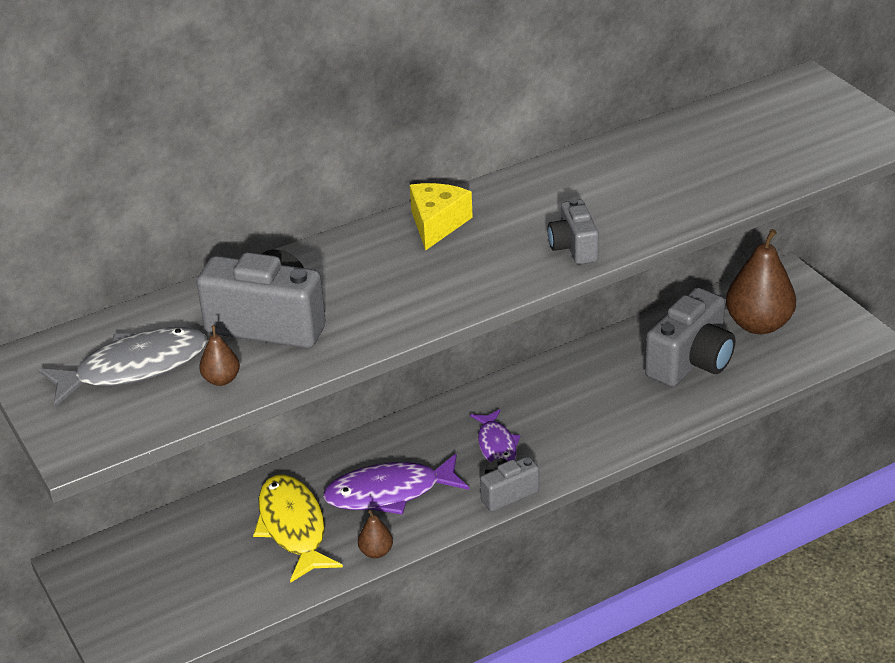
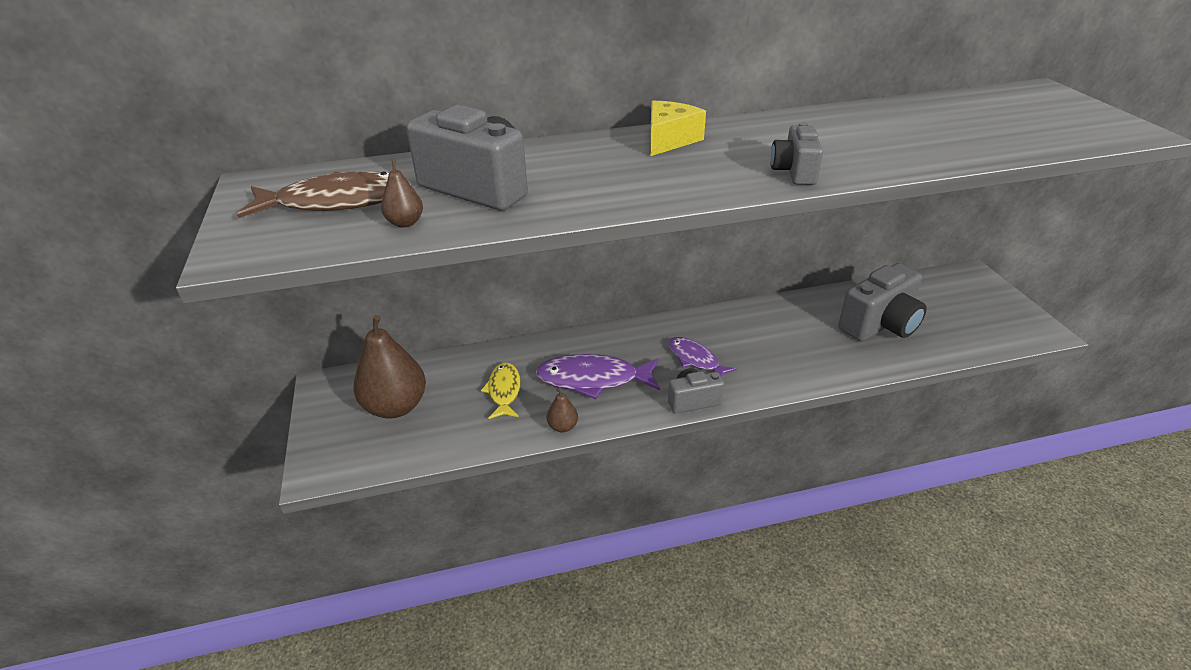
camera: 15 degrees right, 0 degrees up
grey fish [38,327,207,408] -> brown fish [237,171,411,218]
yellow fish [253,474,343,583] -> yellow fish [481,362,521,419], size x0.63
purple fish [470,409,521,463] -> purple fish turned 135 degrees clockwise [669,337,737,377]
brown pear [726,229,796,334] -> brown pear moved to [354,315,426,419]

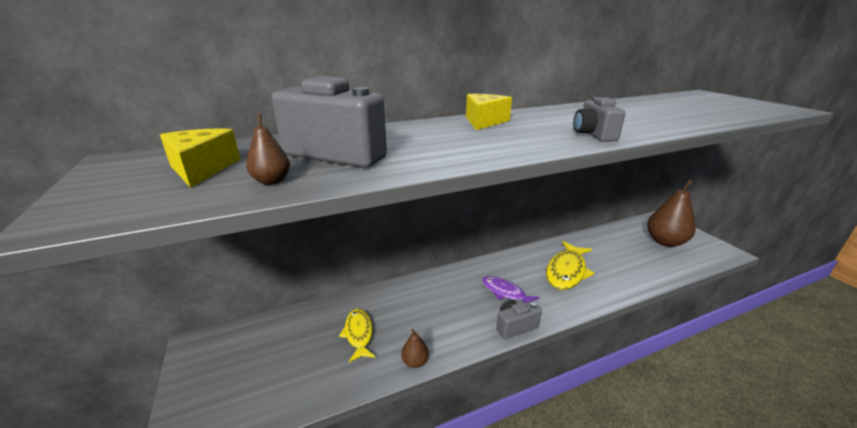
camera: 10 degrees left, 10 degrees down
brown fish [237,171,411,218] -> yellow cheese [160,128,241,188]
brown pear [354,315,426,419] -> brown pear moved to [647,179,696,247]
purple fish [536,354,660,399] -> none
grey camera [838,263,927,341] -> none
none -> yellow fish [546,241,595,290]

